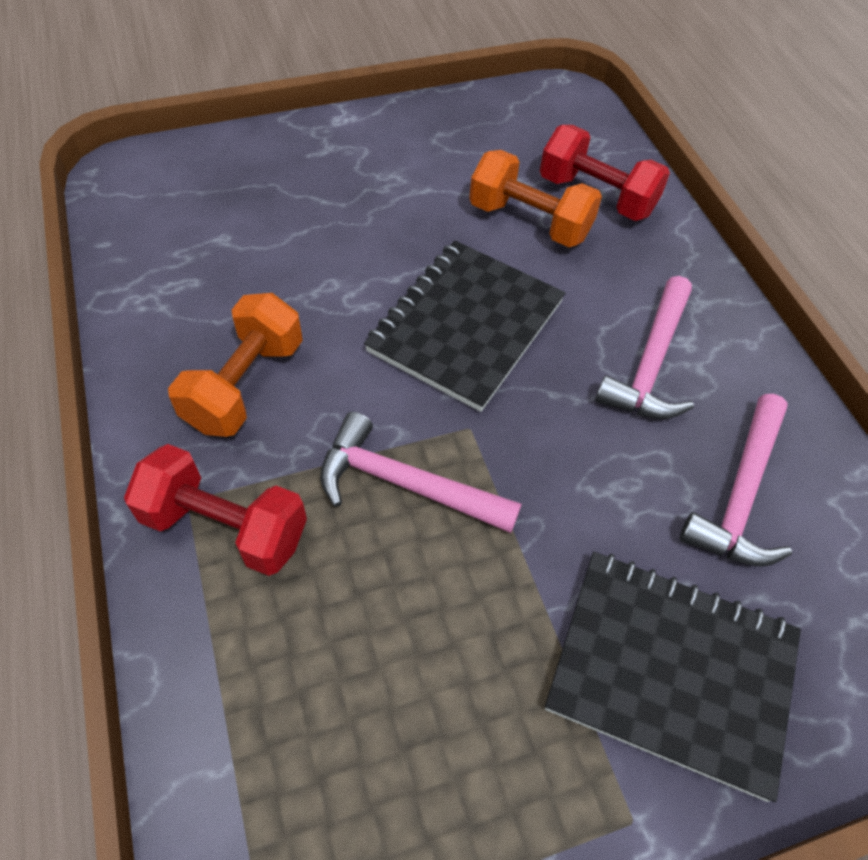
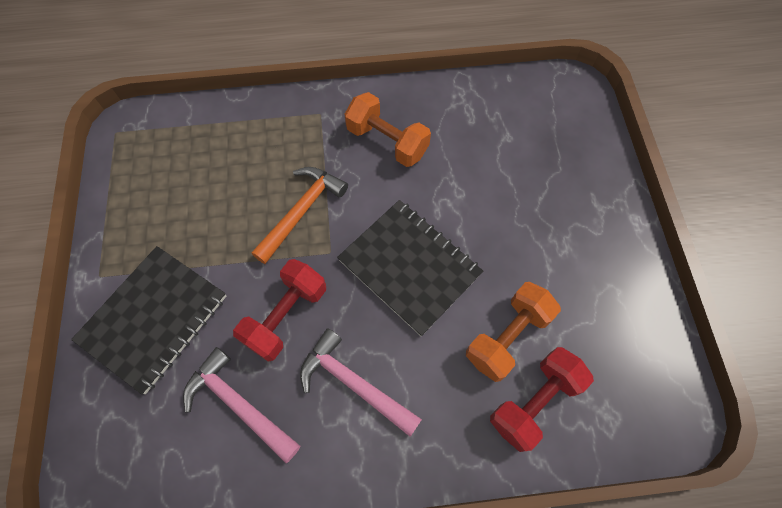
camera: 105 degrees right, 10 degrees up
red dumbbell [124,444,307,576] -> red dumbbell moved to [233,259,326,362]
pink hammer [320,412,522,533] -> orange hammer [251,167,348,264]

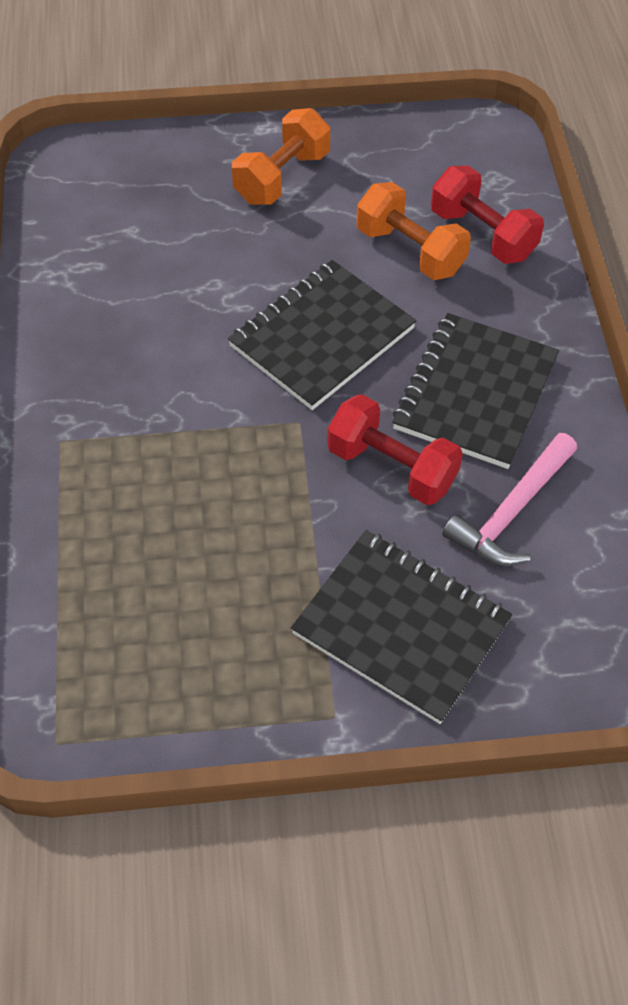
camera: 90 degrees left, 10 degrees down
orange hammer [251,167,348,264] -> none
pink hammer [300,328,422,437] -> black notebook [392,313,559,469]
orange dumbbell [344,92,431,167] -> orange dumbbell moved to [232,108,330,205]

